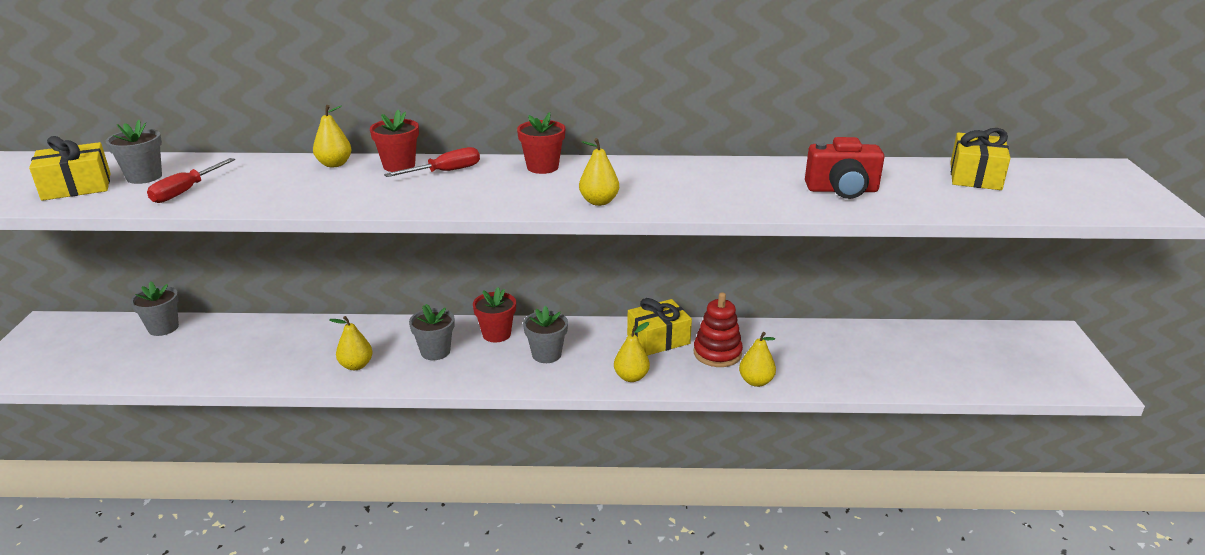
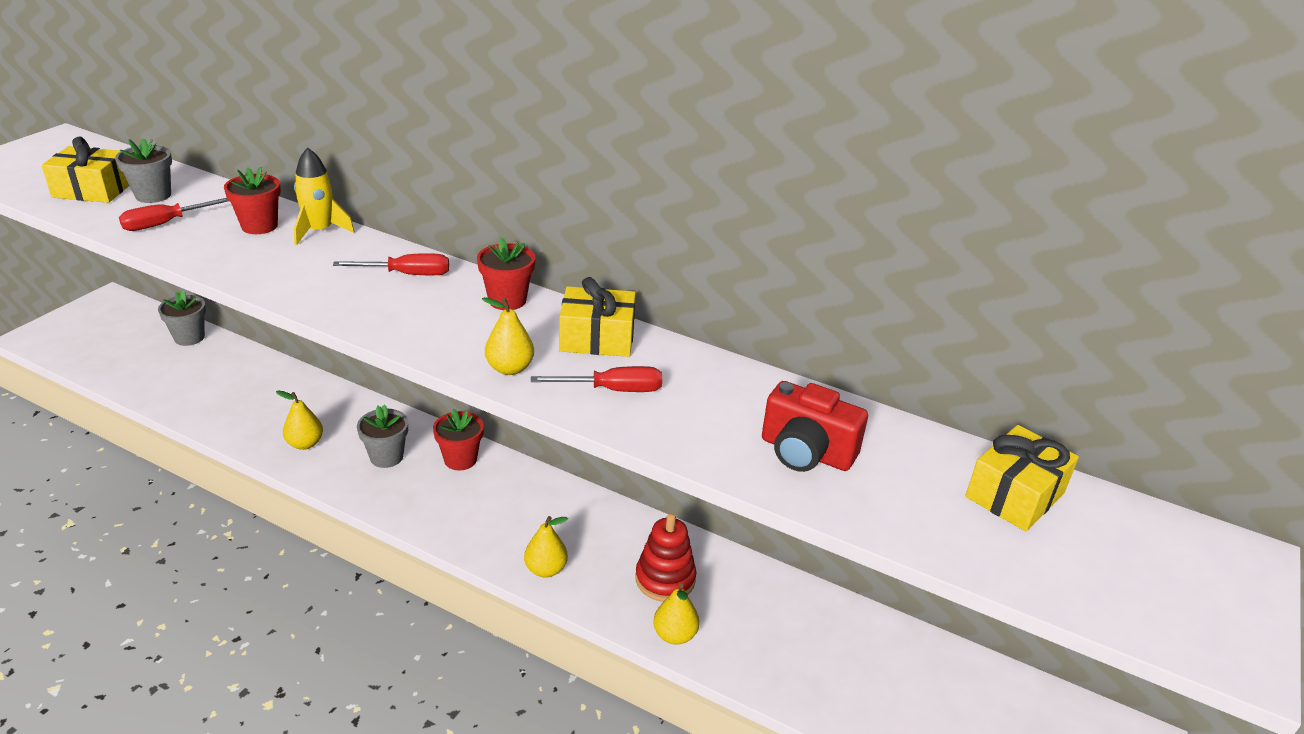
camera: 25 degrees right, 5 degrees up
yellow pear [313,105,351,168] -> yellow rocket [294,147,355,245]
red flower pot [370,109,419,172] -> red flower pot moved to [224,167,281,234]
grey flower pot [523,306,568,363] -> none
yellow gift [627,298,692,356] -> yellow gift moved to [559,277,636,357]
none -> red screwdriver [531,366,662,392]

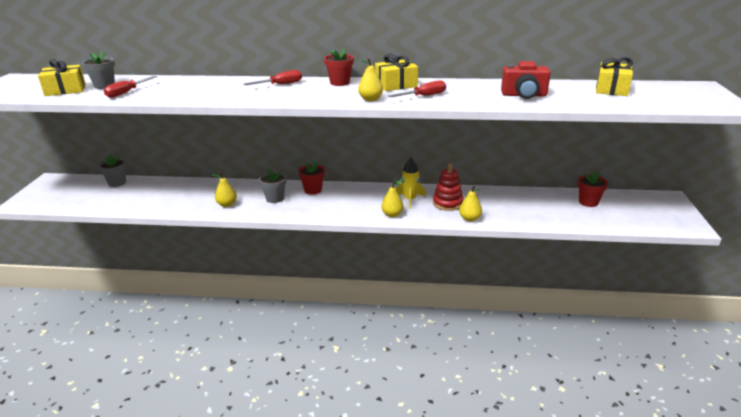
camera: 20 degrees left, 5 degrees down
red flower pot [224,167,281,234] -> red flower pot moved to [578,171,608,207]
yellow rocket [294,147,355,245] -> yellow rocket moved to [396,158,426,209]

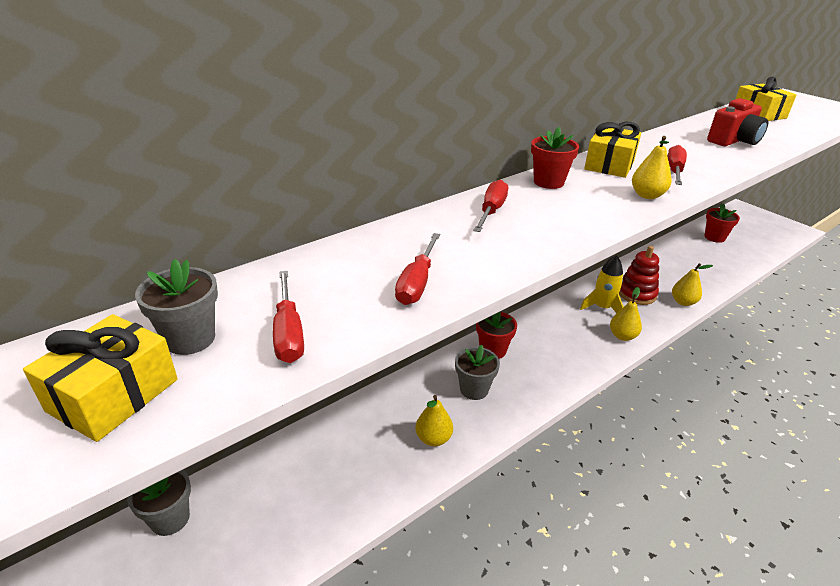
camera: 45 degrees left, 5 degrees up
none -> red screwdriver [395,233,440,305]

